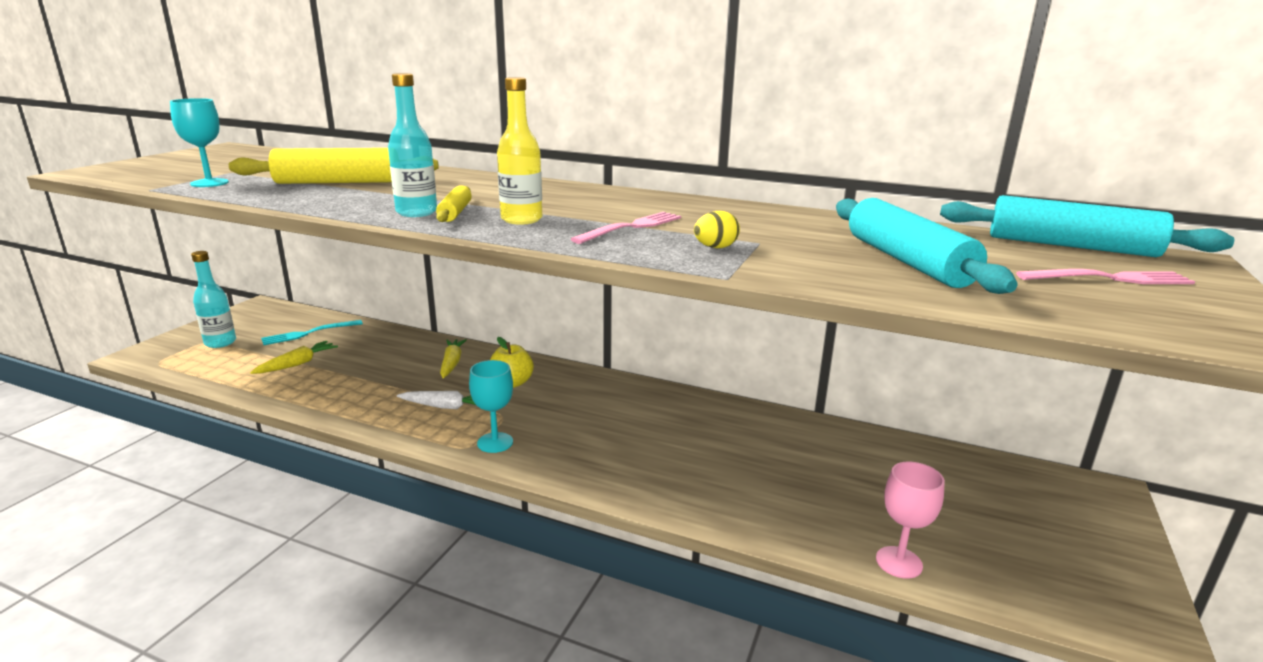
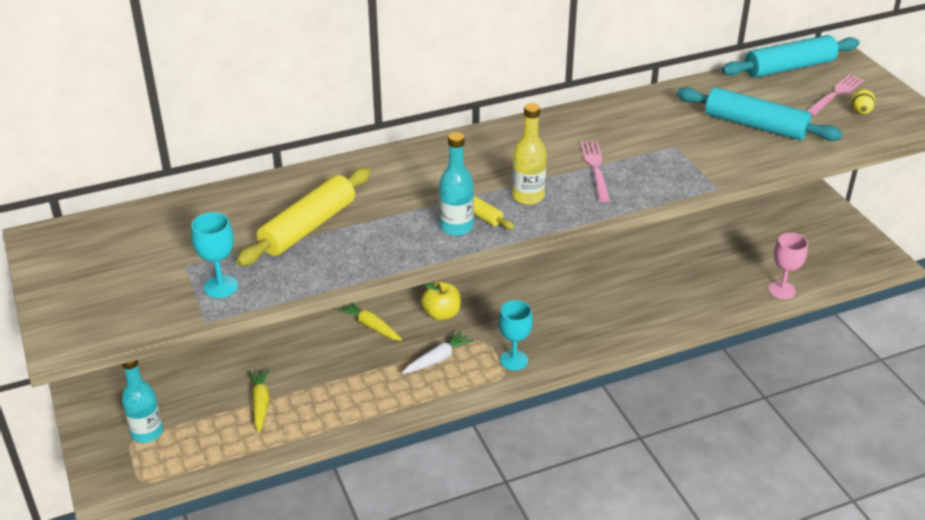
camera: 45 degrees left, 15 degrees up
turquoise fork [261,320,363,345] -> none
yellow egg [694,211,740,248] -> yellow egg moved to [851,89,876,114]

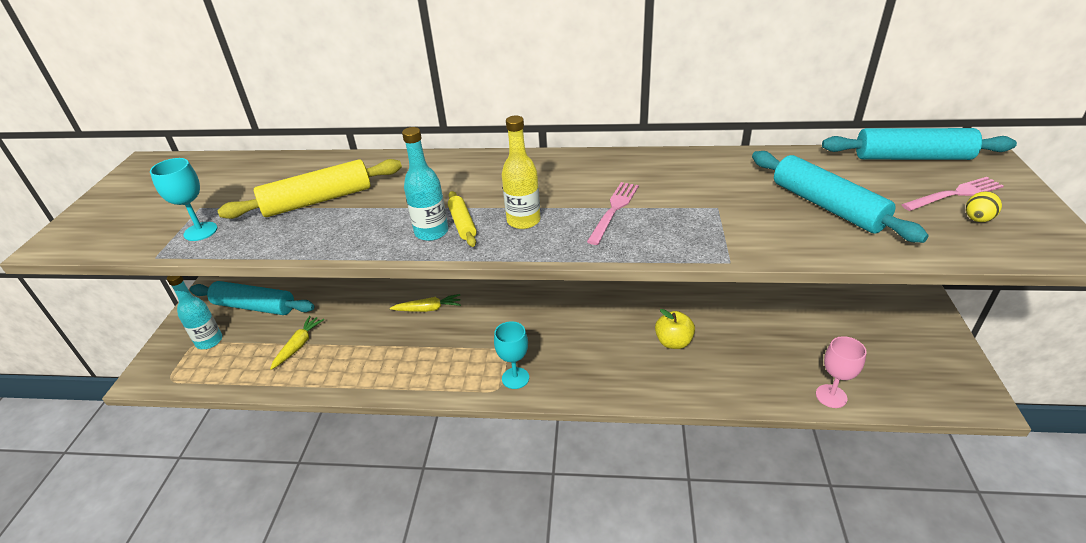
camera: 30 degrees right, 0 degrees up
yellow carrot [337,303,402,341] -> yellow carrot turned 105 degrees clockwise [390,294,461,312]
white carrot [402,331,473,374] -> none
yellow apple [421,282,461,321] -> yellow apple moved to [655,309,695,349]
none -> turquoise rolling pin [190,281,315,315]

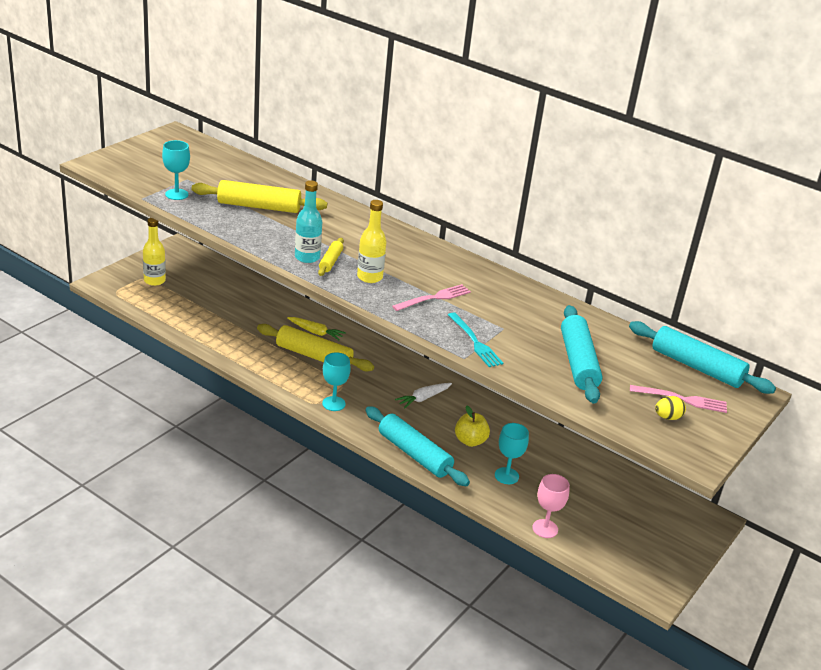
camera: 25 degrees right, 5 degrees down
turquoise bottle [167,276,222,349] -> yellow bottle [143,218,166,286]
turquoise rolling pin [190,281,315,315] -> turquoise rolling pin moved to [365,406,470,486]
yellow carrot [270,316,324,370] -> none
none -> yellow rolling pin [257,324,374,371]
none -> white carrot [395,383,452,408]
none -> turquoise fork [448,312,503,367]
none -> turquoise goblet [495,423,529,484]

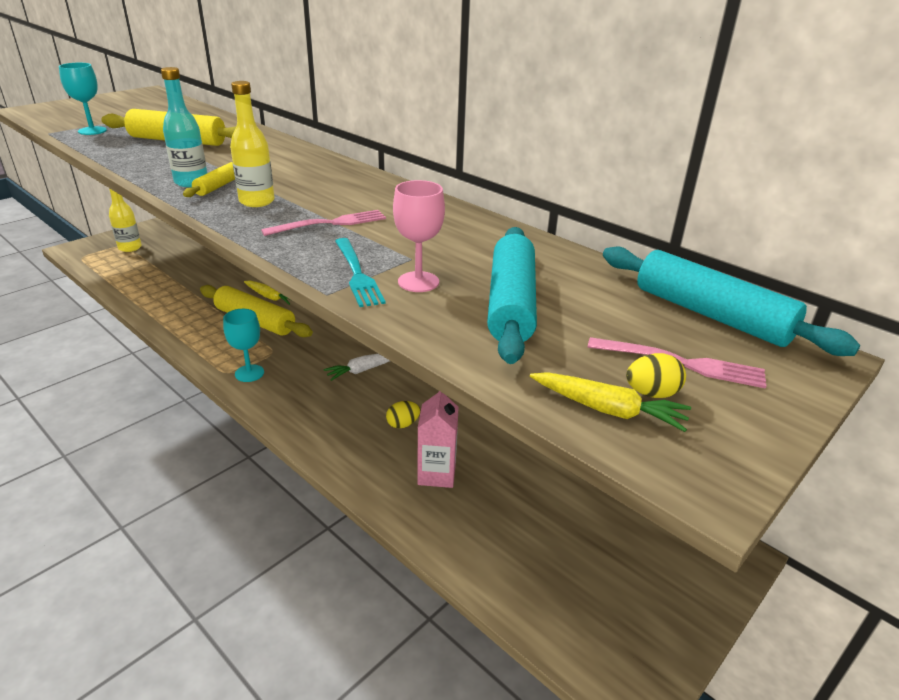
camera: 10 degrees right, 0 degrees up
turquoise rolling pin [365,406,470,486] -> none
yellow apple [455,405,490,447] -> yellow egg [386,401,420,428]
turquoise goblet [495,423,529,484] -> pink carton [417,391,459,488]
pink goblet [532,474,570,538] -> pink goblet moved to [393,180,445,292]
none -> yellow carrot [530,372,691,432]

